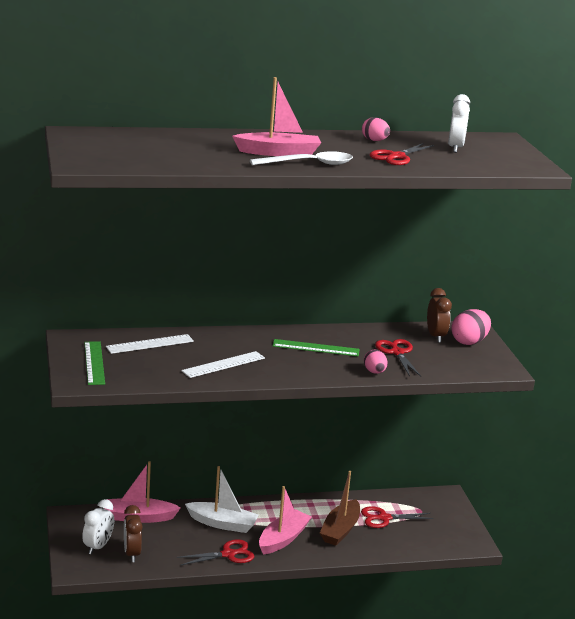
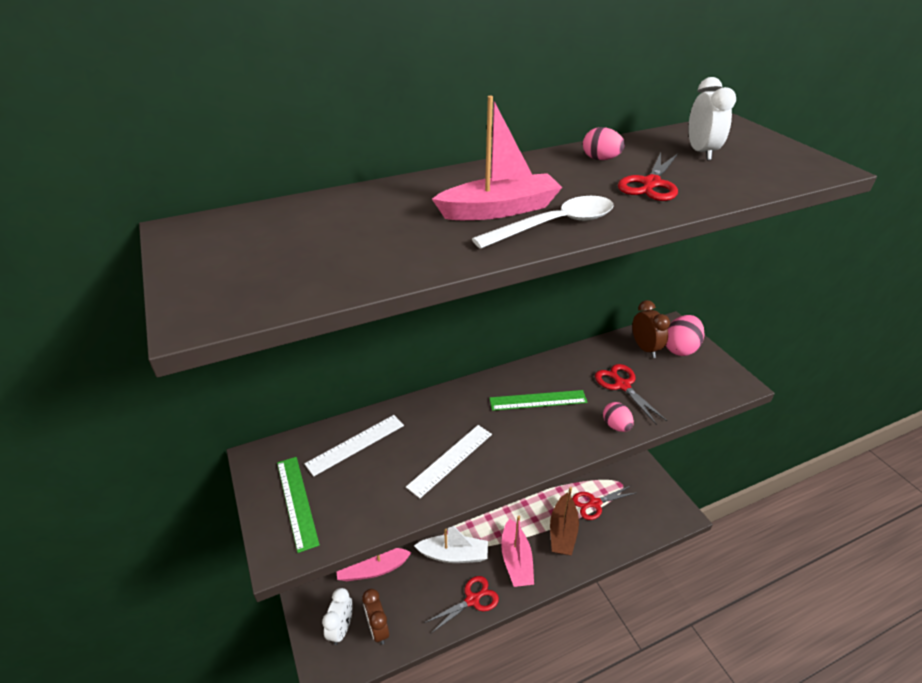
camera: 10 degrees left, 15 degrees up
pink boat [259,486,312,555] -> pink boat turned 150 degrees clockwise [501,516,534,587]

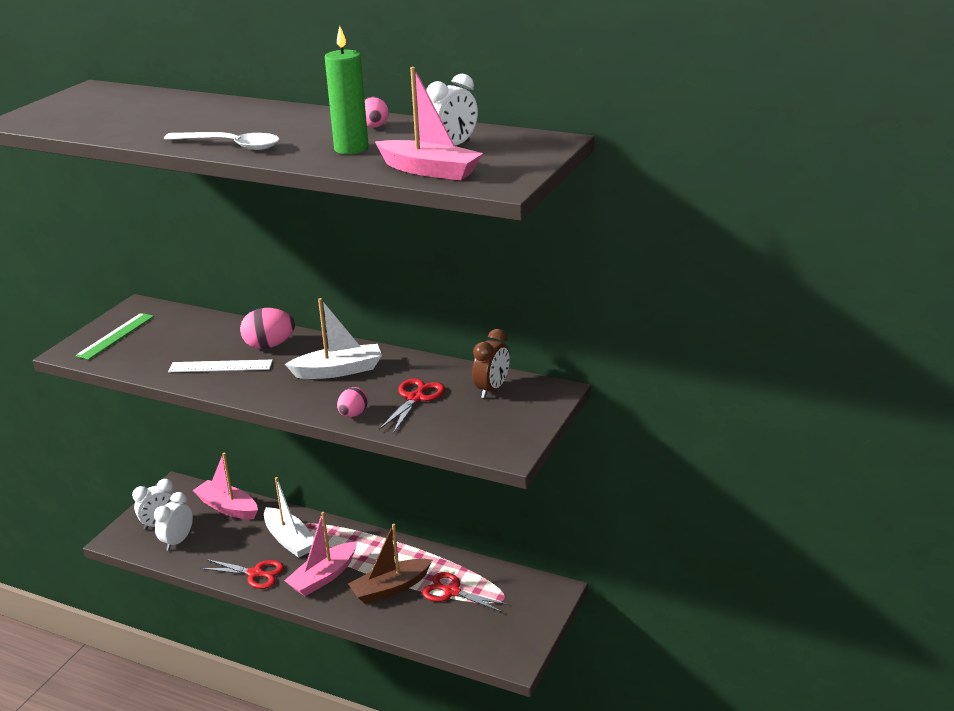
camera: 50 degrees right, 10 degrees down
white ruler [305,415,404,476] -> none
brown clock [362,589,389,644] -> white clock [154,492,193,551]
pink boat [432,96,562,220] -> pink boat moved to [375,67,483,180]
green ruler [489,390,587,411] -> white boat [285,298,382,379]
red scissors [618,153,678,201] -> green candle [325,26,369,154]
pink egg [666,315,705,356] -> pink egg moved to [240,308,295,349]

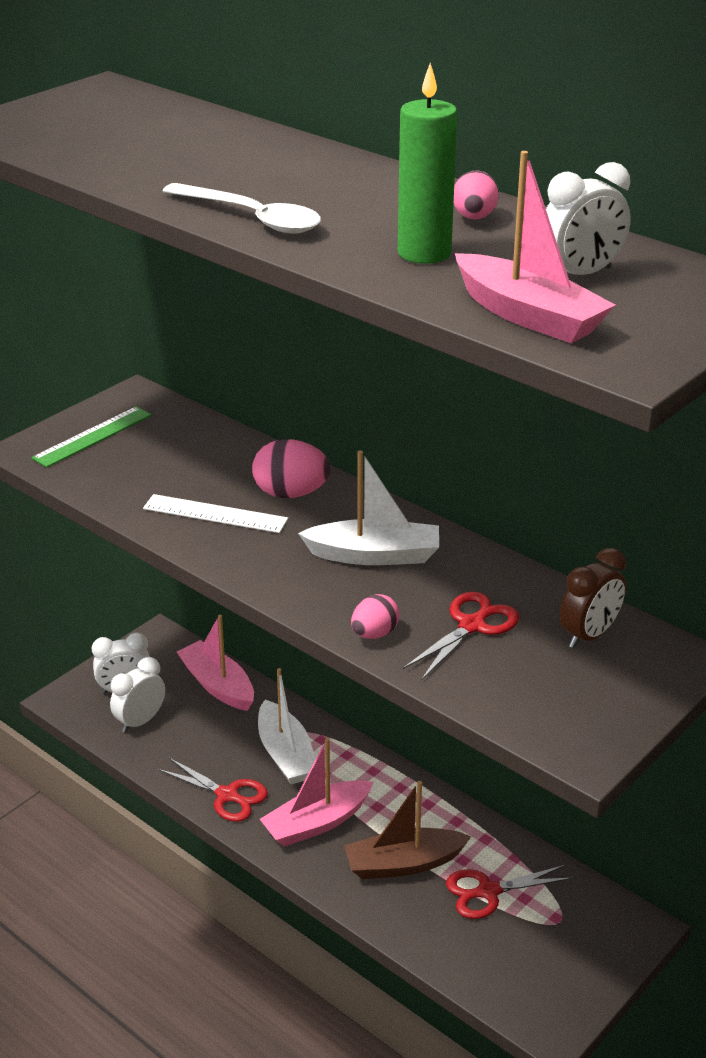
camera: 15 degrees right, 5 degrees up
red scissors [422,572,508,612] -> red scissors turned 60 degrees counterclockwise [446,865,573,919]

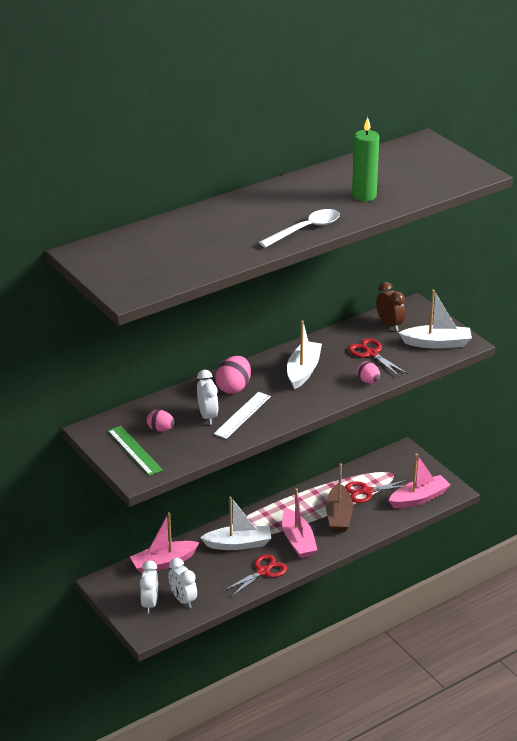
camera: 75 degrees left, 0 degrees up
red scissors [446,865,573,919] -> red scissors turned 75 degrees clockwise [345,480,408,503]
pink egg [454,170,499,219] -> pink egg moved to [147,410,175,432]
pink boat [455,151,615,343] -> pink boat moved to [388,453,450,508]
white clock [546,162,631,275] -> white clock moved to [197,370,218,425]
none -> white boat [398,290,472,349]

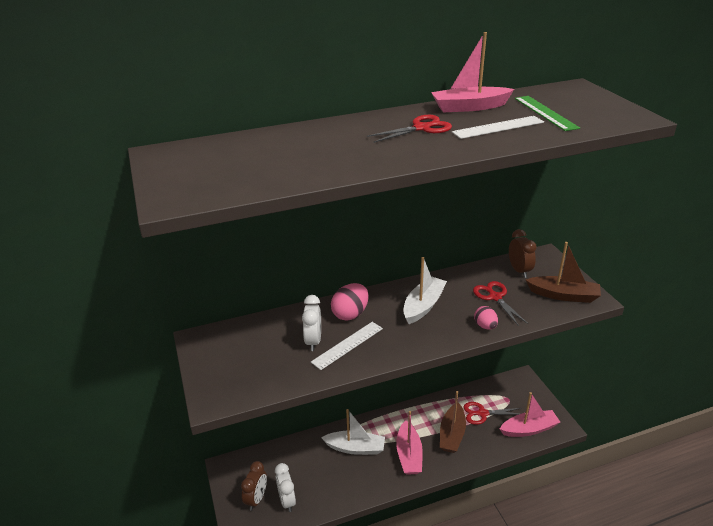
camera: 15 degrees right, 0 degrees up
green ruler [108,426,163,476] -> green ruler moved to [515,96,580,131]
pink boat [130,512,200,573] -> pink boat moved to [431,32,514,113]
white clock [140,561,158,613] -> brown clock [241,461,267,510]
pink egg [147,410,175,432] -> none
red scissors [225,554,287,597] -> red scissors moved to [367,115,452,143]
white spoon [259,209,340,248] -> none
green candle [352,117,379,202] -> white ruler [452,116,544,139]
white boat [398,290,472,349] -> brown boat [526,242,601,303]

